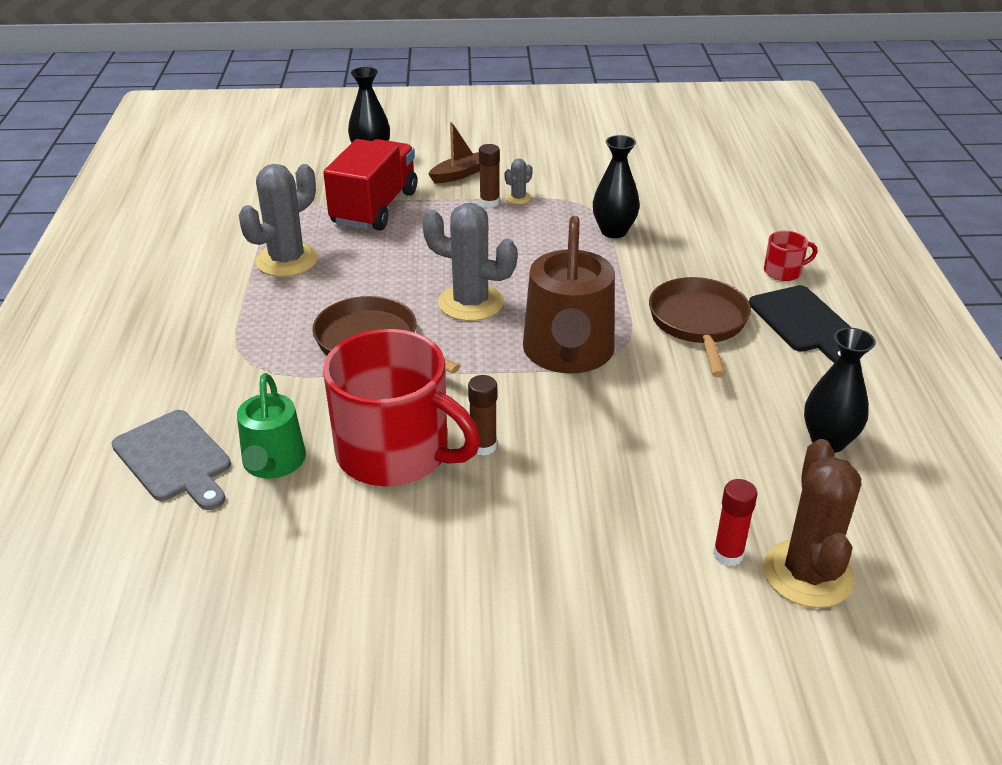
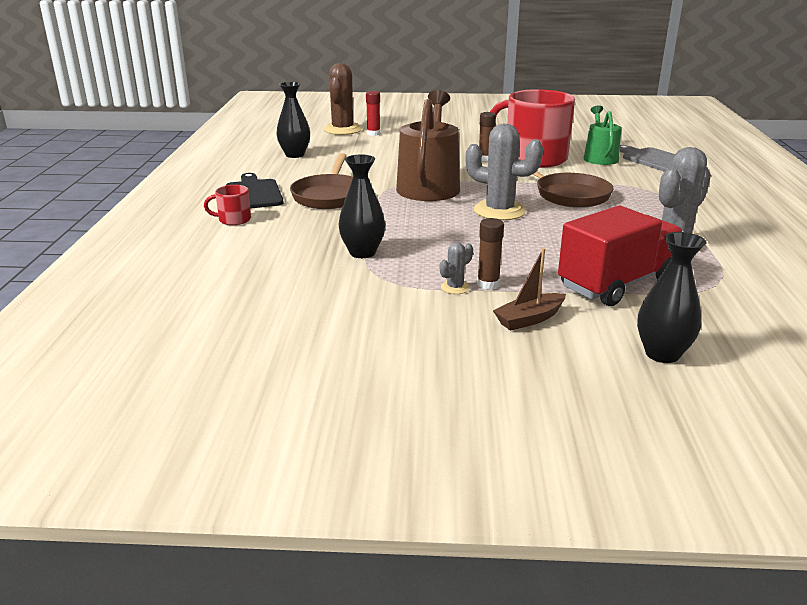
camera: 175 degrees left, 10 degrees down
red truck [323,139,417,231] -> red truck turned 150 degrees counterclockwise [558,205,684,306]

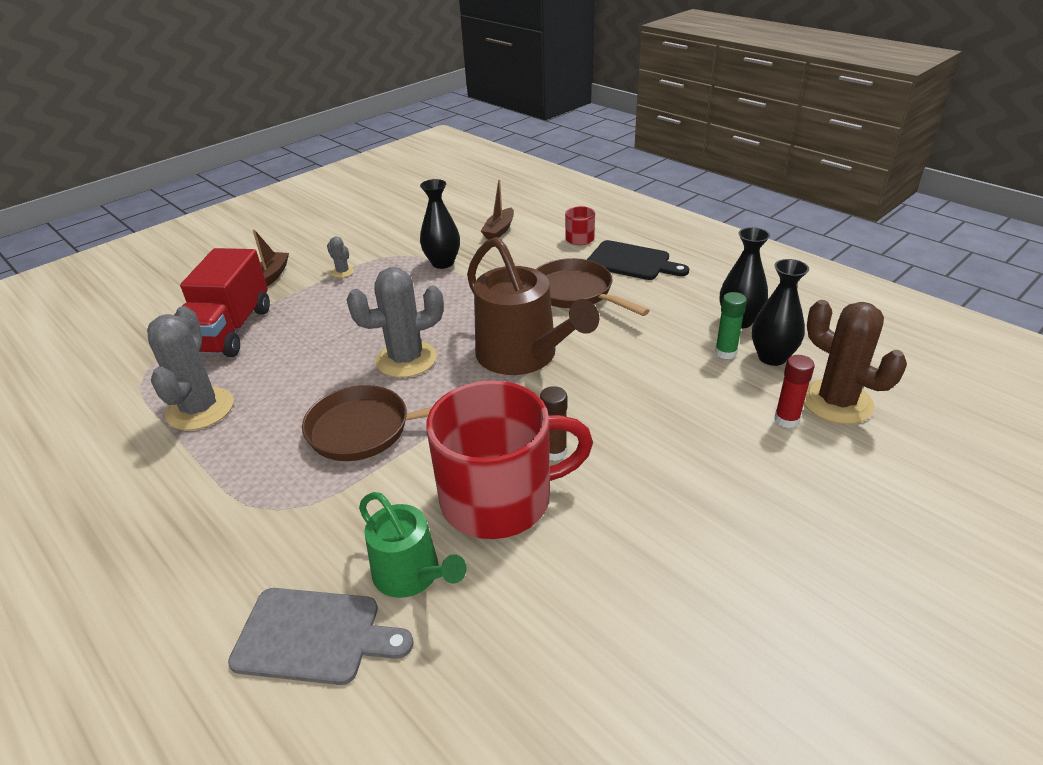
camera: 135 degrees right, 10 degrees up
grey cactus [440,242,473,294] -> grey cactus turned 45 degrees counterclockwise [327,237,354,278]
brown glue stick [477,218,504,290] -> none
black vase [637,232,706,363] -> black vase moved to [752,259,809,366]
none -> brown boat [481,179,514,239]
none -> green glue stick [715,292,747,359]

